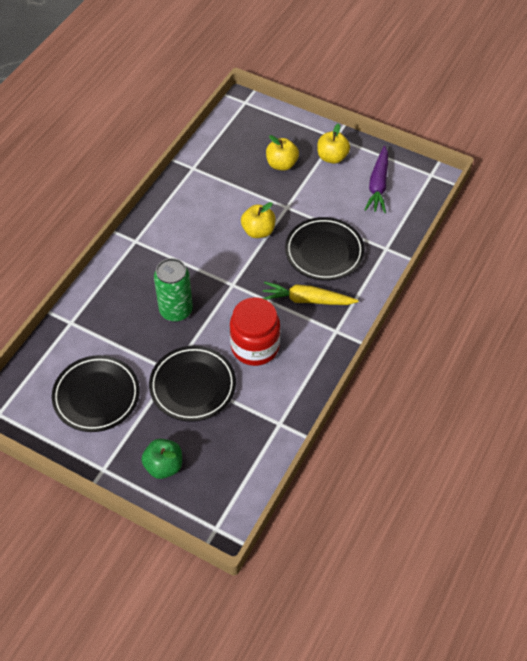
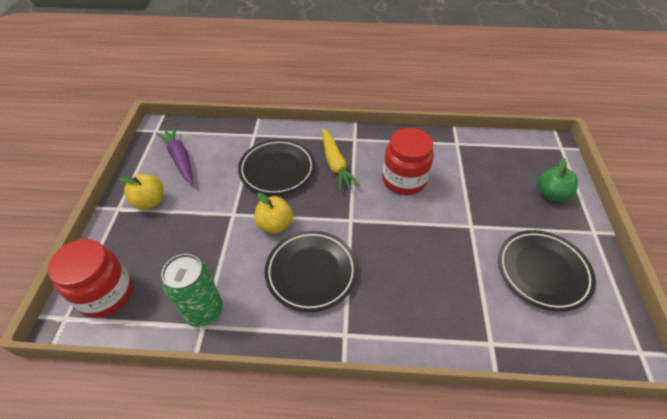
camera: 115 degrees left, 5 degrees down
black plate [149,346,236,422] -> black plate moved to [265,231,357,312]
green can [154,258,193,322] -> green can moved to [161,254,223,327]
yellow apple [266,135,299,171] -> none
purple carrot [364,146,388,213] -> purple carrot turned 105 degrees counterclockwise [156,126,193,184]
none -> red jar [48,239,133,318]

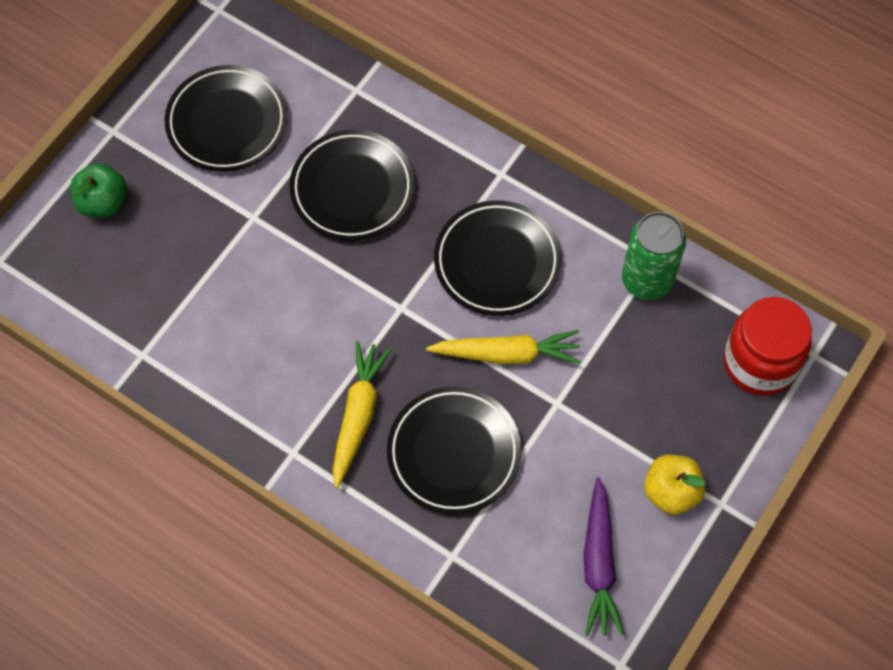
camera: 150 degrees left, 15 degrees up
yellow apple [254,192,293,234] -> yellow carrot [426,330,581,364]
red jar [382,128,434,195] -> none
none -> black plate [289,130,415,241]

